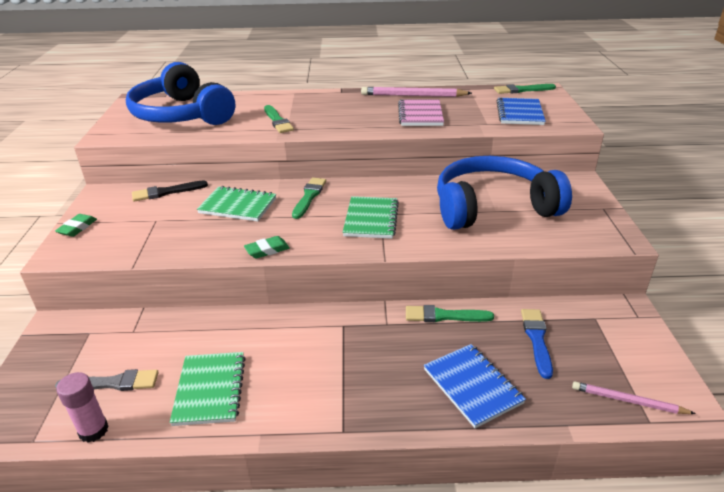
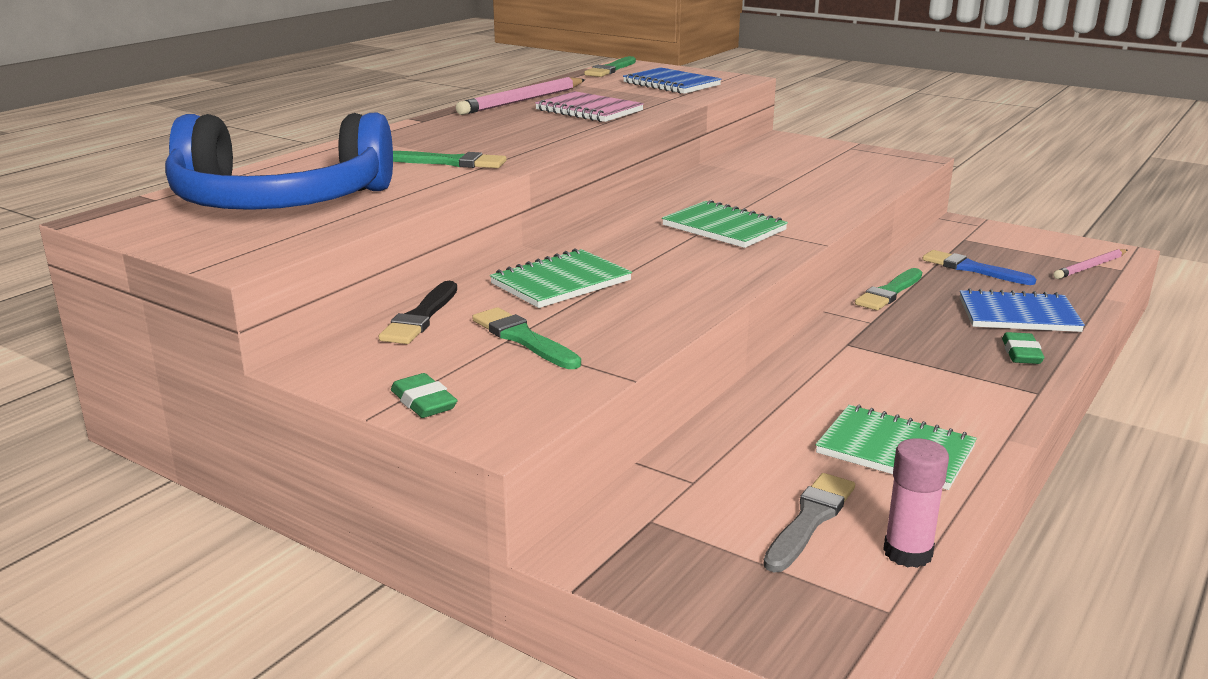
camera: 55 degrees left, 10 degrees down
green eraser [244,236,290,258] -> green eraser moved to [1002,332,1044,364]
green brush [292,178,326,219] -> green brush moved to [472,307,581,369]
blue headphones [437,156,572,230] -> none

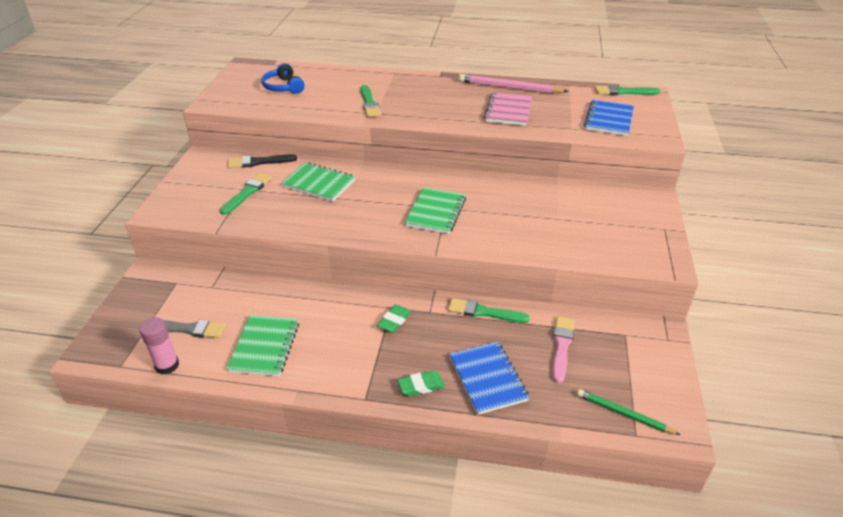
camera: 65 degrees right, 15 degrees up
blue headphones [165,113,393,210] -> blue headphones [261,63,304,94], size x0.45
green eraser [391,373,457,418] -> green eraser moved to [377,304,411,333]
blue brush [922,250,1036,285] -> pink brush [552,316,575,383]
pink pencil [1053,249,1127,279] -> green pencil [577,389,680,435]

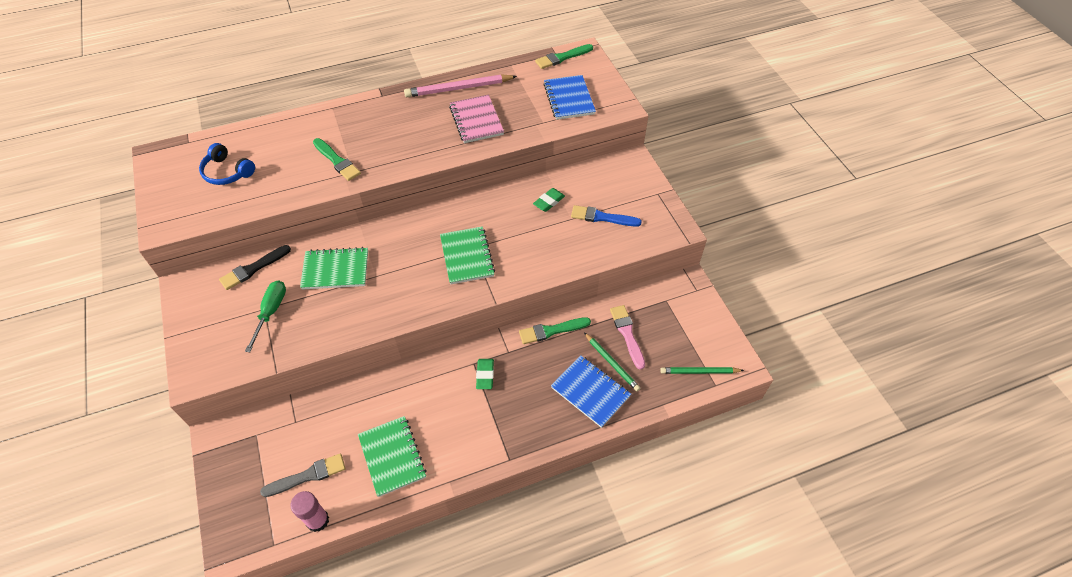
camera: 30 degrees left, 15 degrees up
green brush [220,173,272,215] -> green screwdriver [245,280,286,352]
green eraser [398,371,445,396] -> green eraser moved to [533,188,565,212]
none -> blue brush [571,205,642,227]
none -> green pencil [584,333,640,391]

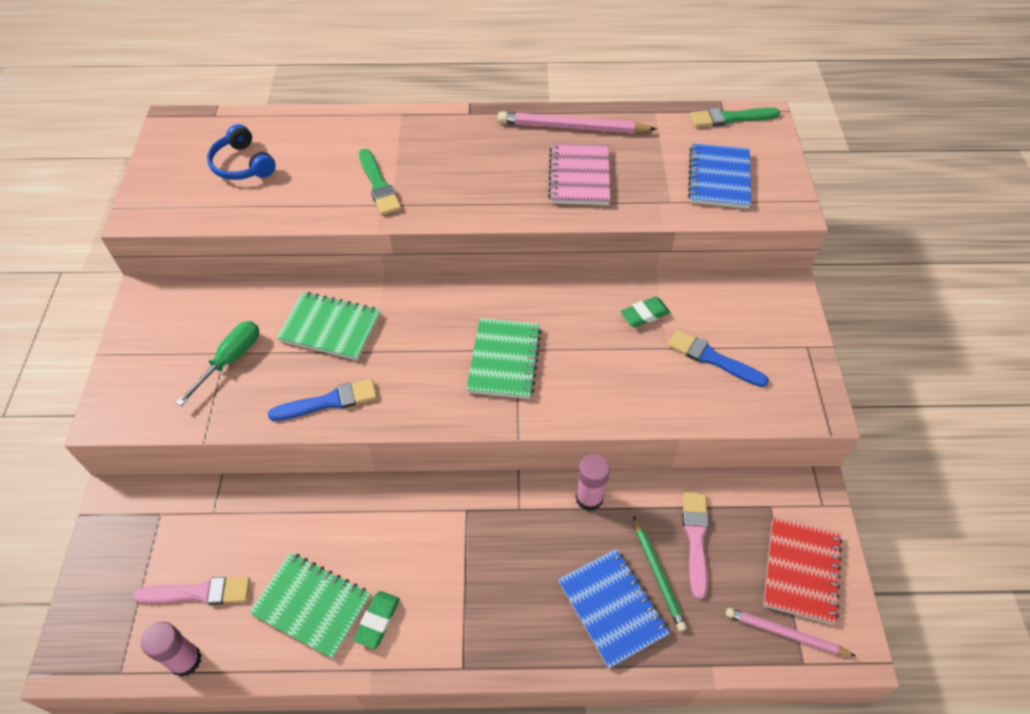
camera: 20 degrees right, 0 degrees up
black brush [219,245,291,290] -> none
grey brush [260,453,346,497] -> pink brush [133,577,250,605]
green notebook [358,416,427,497] -> green notebook turned 60 degrees counterclockwise [249,553,371,659]
green eraser [476,359,494,389] -> green eraser moved to [354,591,400,649]
green brush [519,317,591,344] -> pink glue stick [576,454,610,511]
green pencil [660,367,744,374] -> pink pencil [726,608,856,656]
none -> blue brush [268,379,377,421]
none -> red notebook [763,516,842,625]

